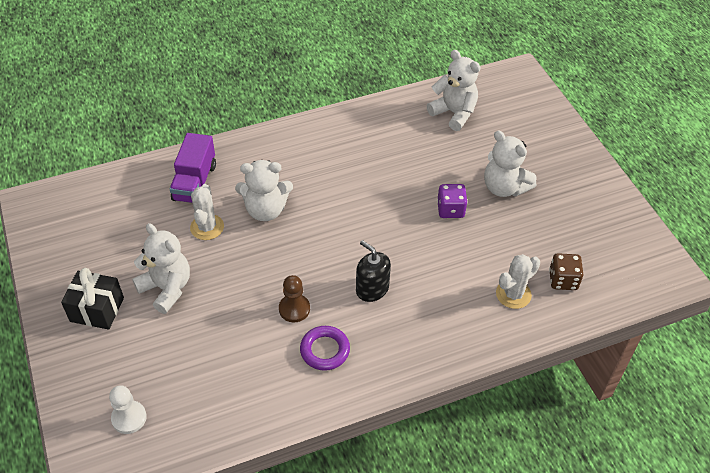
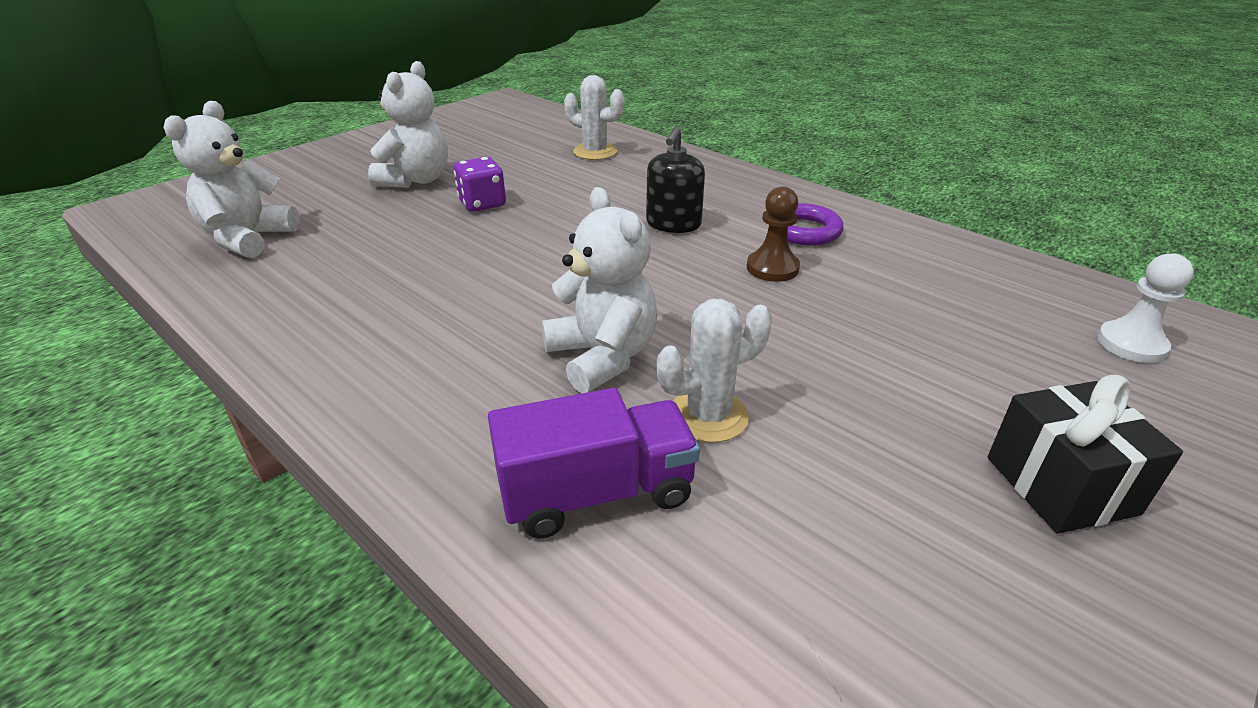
camera: 115 degrees left, 15 degrees down
white teddy bear [132,223,190,314] -> none
brown dice [549,253,583,290] -> none

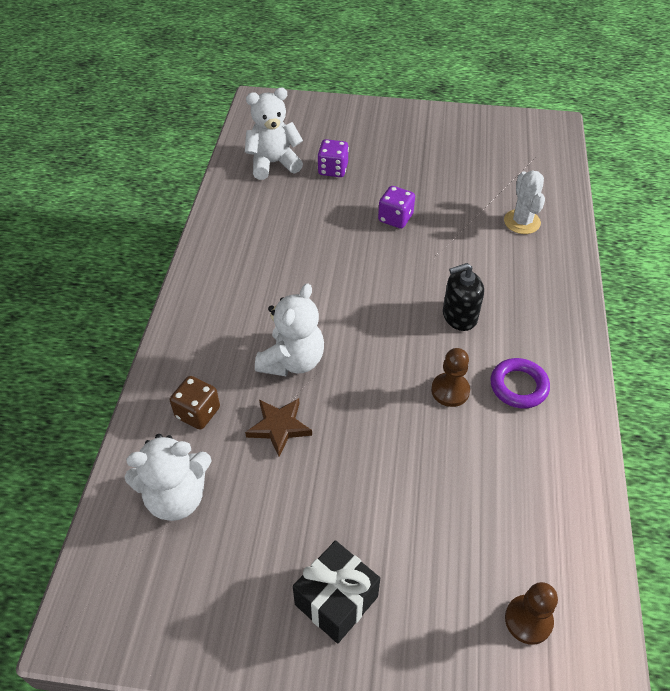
camera: 55 degrees right, 15 degrees up
white teddy bear [368,61,448,188] -> white teddy bear moved to [125,434,211,521]
purple truck [488,388,700,539] -> brown dice [170,376,220,430]
white cactus [657,299,772,443] -> brown star [245,398,312,457]
white pawn [1097,253,1194,363] -> brown pawn [505,582,558,645]
none -> purple dice [317,139,349,177]

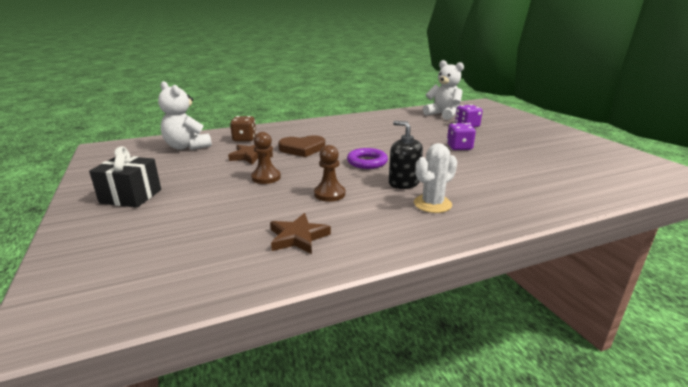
camera: 60 degrees right, 25 degrees down
white teddy bear [255,283,324,376] -> brown heart [278,135,325,157]
purple ring [490,358,550,408] -> purple ring moved to [347,148,388,169]
white cactus [504,170,545,234] -> white cactus moved to [414,143,457,213]
brown pawn [505,582,558,645] -> brown pawn moved to [251,132,281,184]
none -> brown star [270,213,331,254]

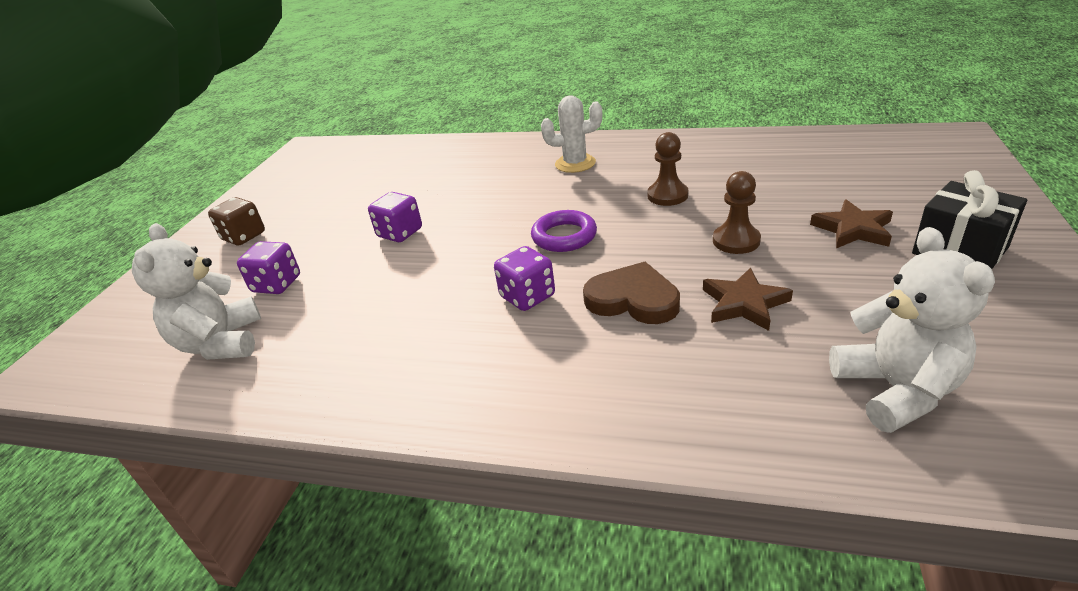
camera: 140 degrees left, 10 degrees up
brown dice [230,116,256,141] -> brown dice moved to [208,197,265,246]
brown star [270,213,331,254] -> brown star moved to [810,199,893,248]
black soap dispenser [389,121,423,189] -> none
none -> purple dice [494,246,555,311]

